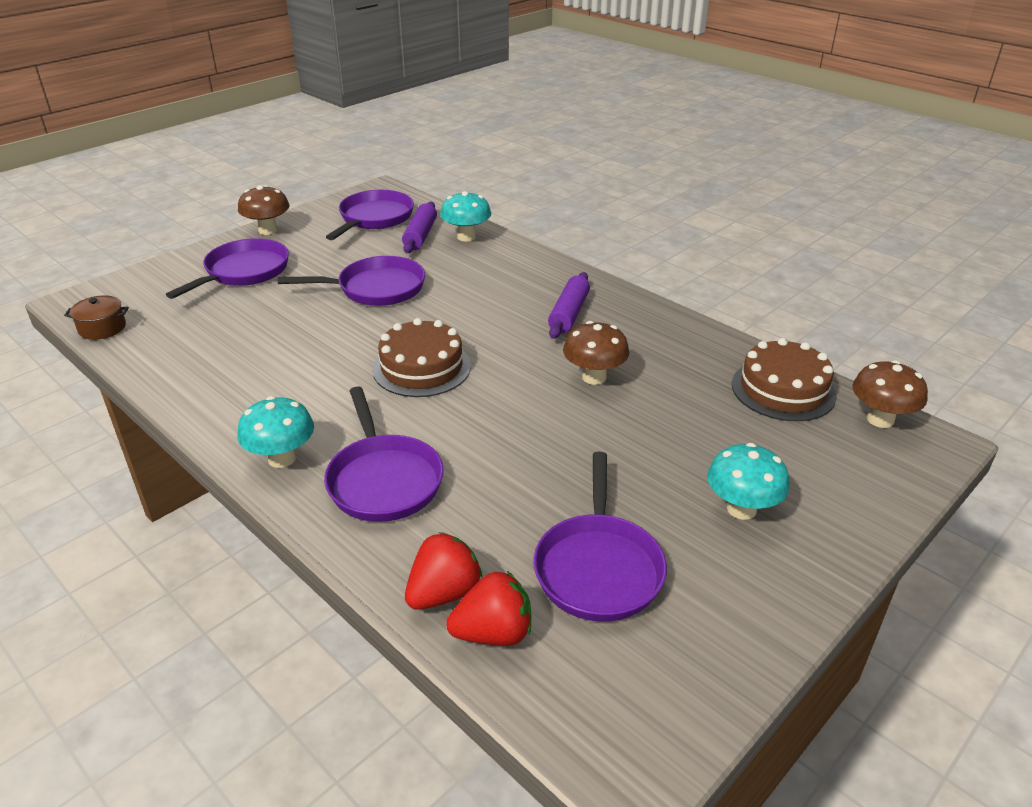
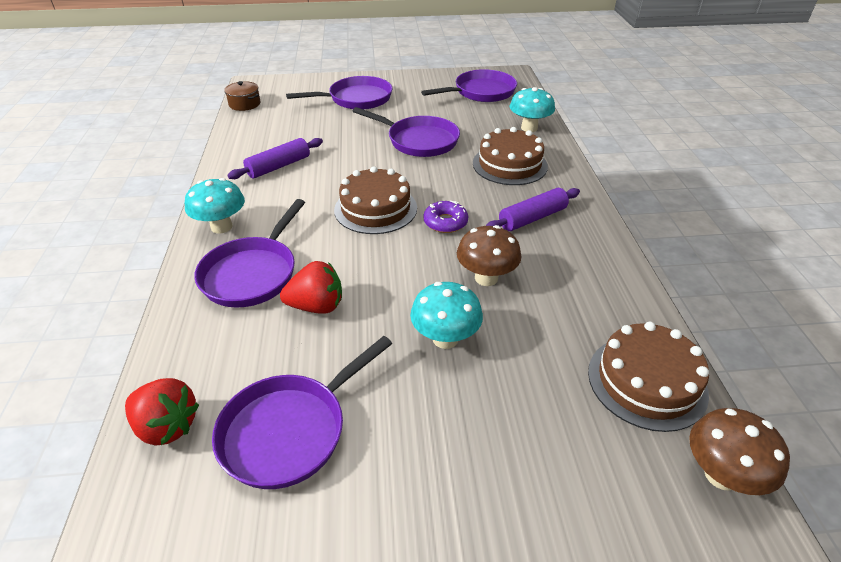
camera: 40 degrees right, 5 degrees up
brown mushroom [238,185,290,235] -> none
purple rolling pin [402,202,437,253] -> purple rolling pin moved to [227,138,323,179]
red strawberry [405,532,482,610] -> red strawberry moved to [280,261,342,314]
turquoise mushroom [707,443,790,520] -> turquoise mushroom moved to [410,282,483,349]
none -> purple donut [423,201,468,233]
none -> brown cake [473,127,548,185]

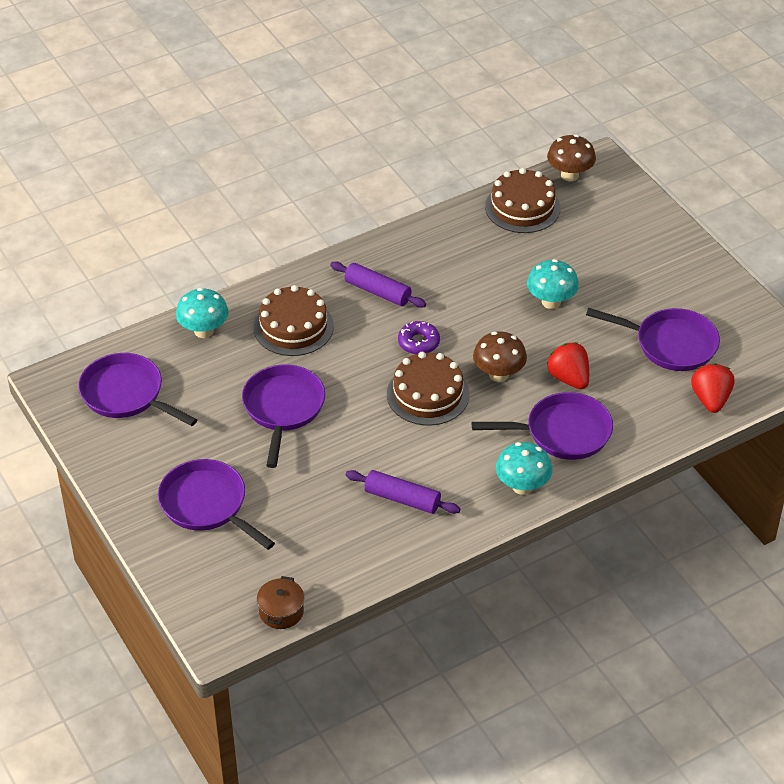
camera: 115 degrees left, 5 degrees up
brown mushroom [457,225,521,286] -> brown mushroom moved to [473,332,527,382]

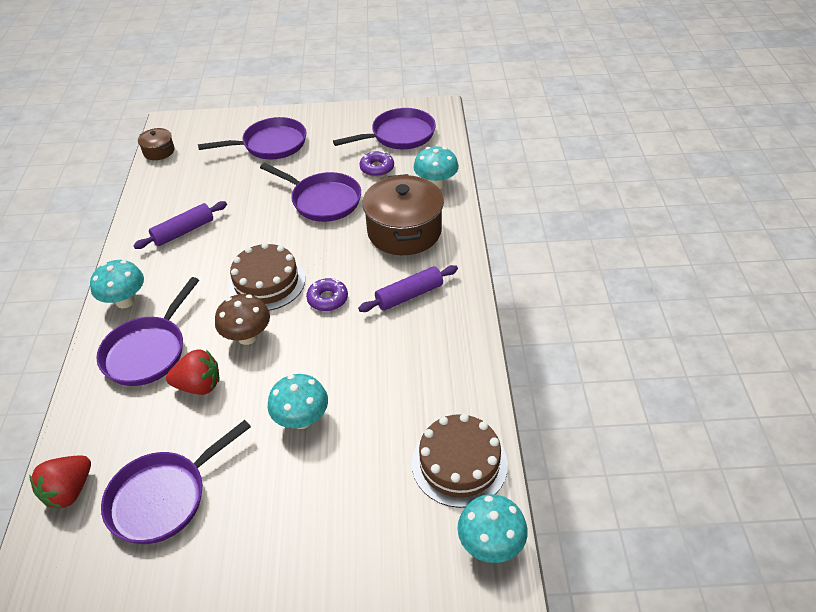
camera: 120 degrees right, 0 degrees up
brown cake [254,285,334,356] -> brown pot [362,174,444,255]
brown mushroom [547,135,596,181] -> turquoise mushroom [458,494,528,563]
red strawberry [691,363,734,413] -> red strawberry turned 90 degrees clockwise [30,456,91,508]
none -> purple donut [360,151,394,177]

